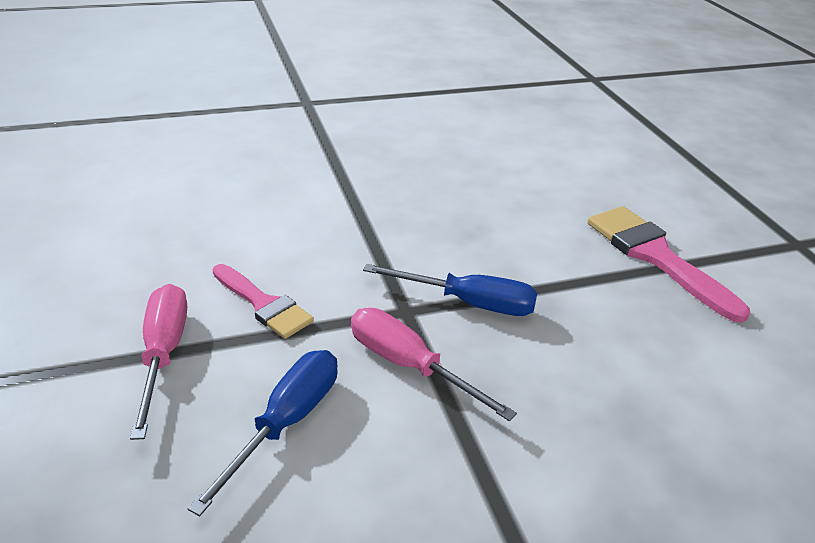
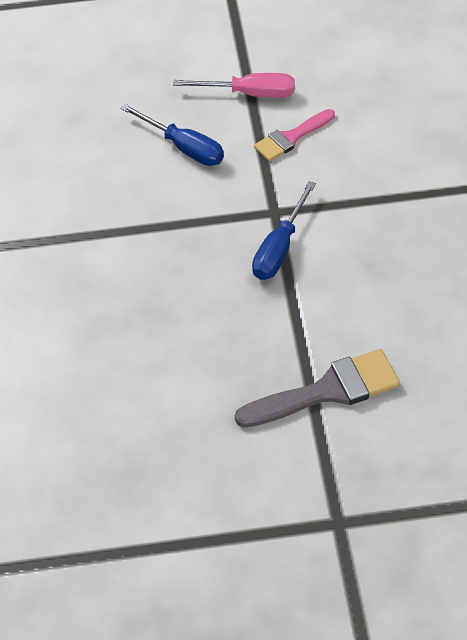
camera: 105 degrees right, 15 degrees up
pink screwdriver [351,308,517,422] -> none
pink brush [588,206,750,323] -> grey brush [235,349,400,428]

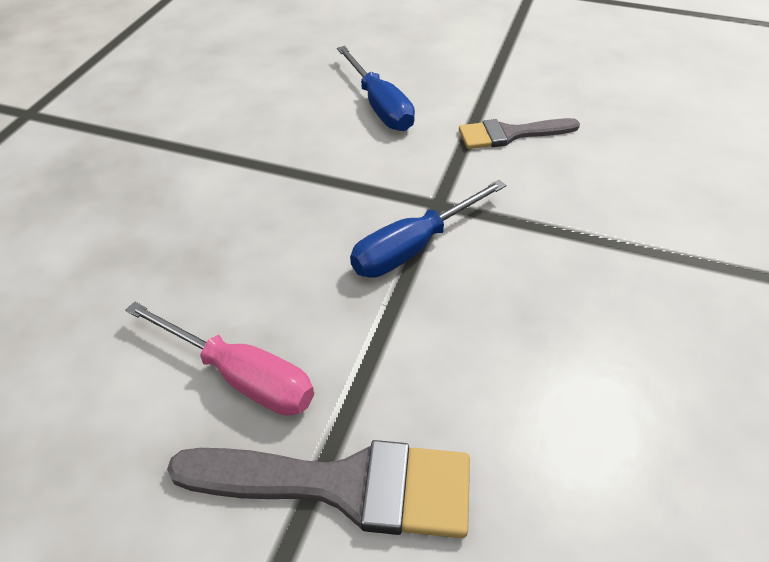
camera: 25 degrees right, 5 degrees down
pink screwdriver [173,73,295,98] -> pink screwdriver moved to [125,301,314,416]
pink brush [254,109,335,161] -> grey brush [459,118,580,149]

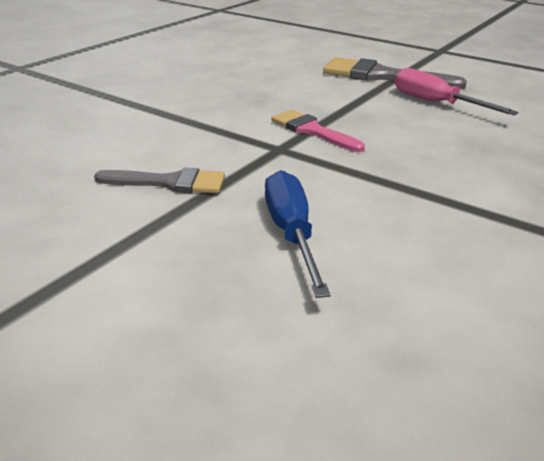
camera: 165 degrees left, 15 degrees down
blue screwdriver [350,180,506,278] -> pink brush [271,110,365,152]

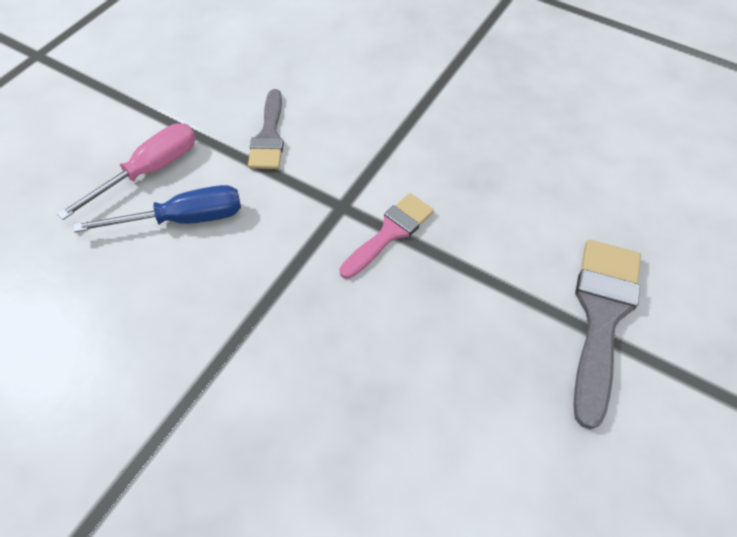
camera: 85 degrees right, 25 degrees up
pink screwdriver [395,68,518,115] -> pink screwdriver moved to [57,123,196,220]

